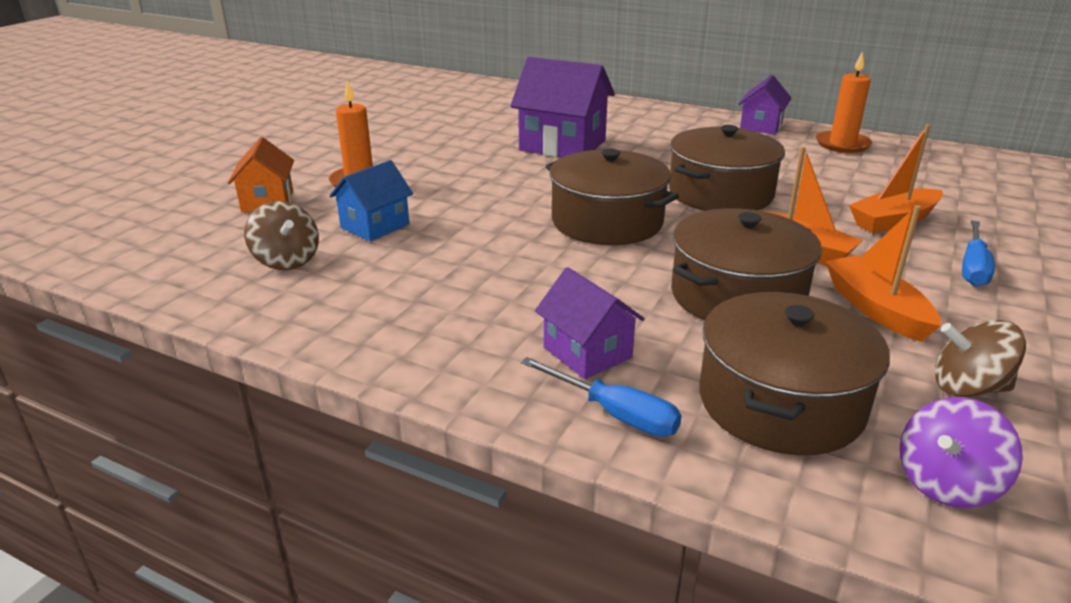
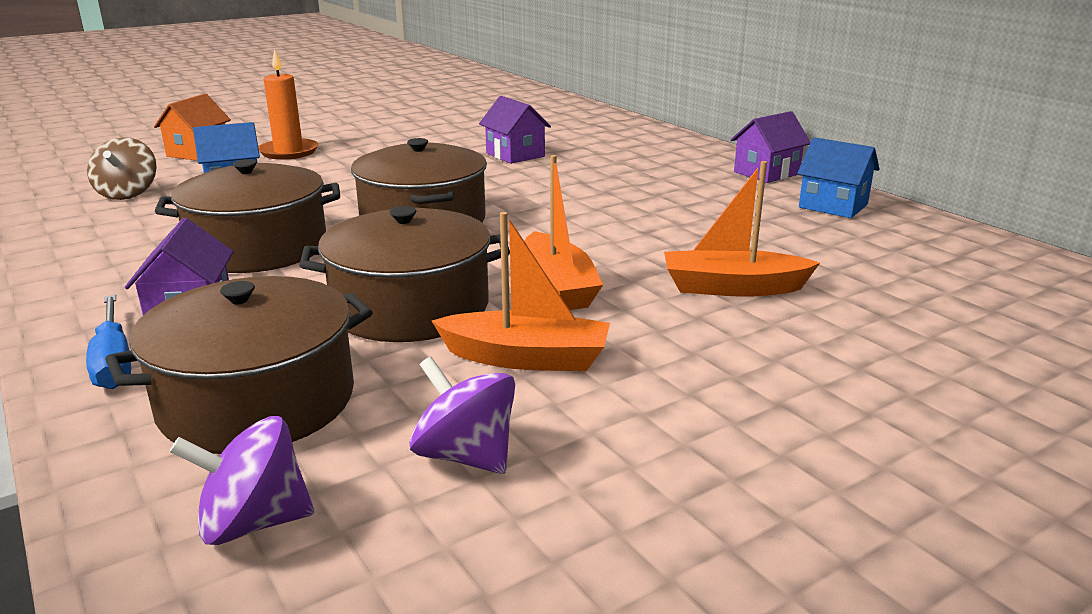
camera: 30 degrees right, 5 degrees down
purple house [510,57,615,157] -> purple house [479,96,551,164], size x0.59
brown pot [669,125,785,211] -> brown pot moved to [155,159,340,273]
orange candle [816,51,872,153] -> blue house [797,137,880,218]
orange boat [825,205,941,342] -> orange boat turned 90 degrees clockwise [432,212,610,371]
brown spinning top [935,320,1026,397] -> purple spinning top [409,357,515,474]
blue screwdriver [962,220,995,286] -> none

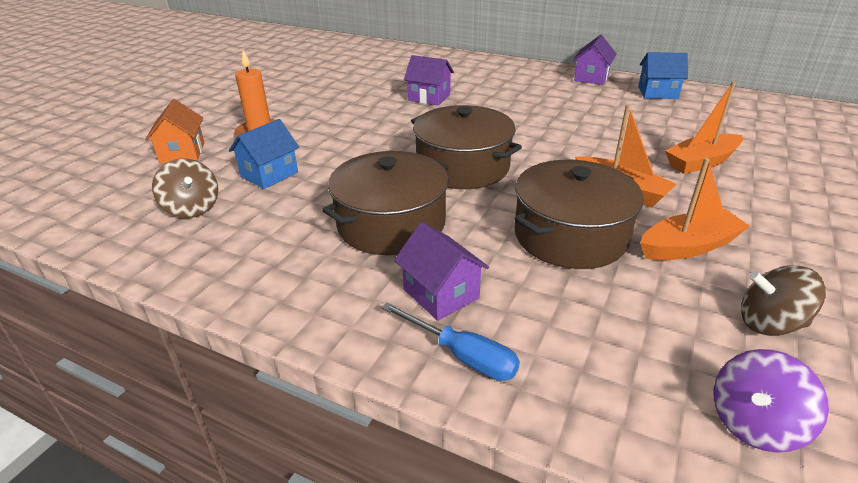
camera: 30 degrees left, 10 degrees up
brown pot [105,276,373,454] -> none
purple spinning top [409,357,515,474] -> brown spinning top [741,265,826,336]

